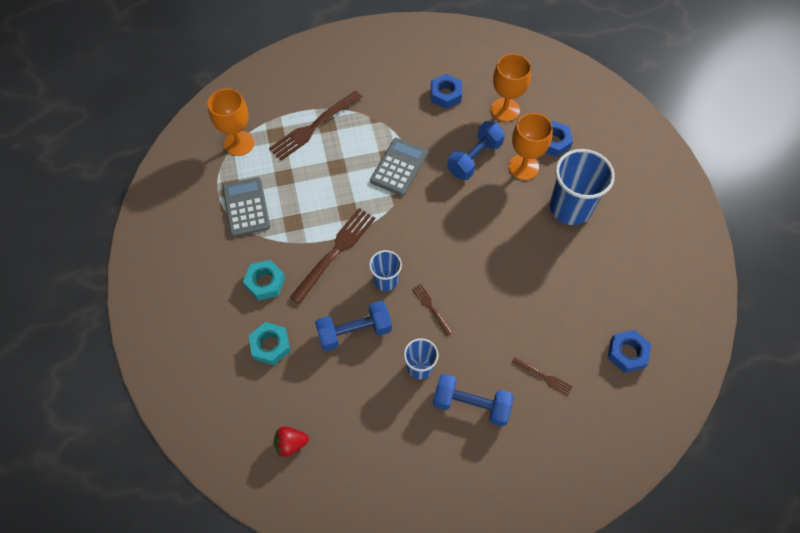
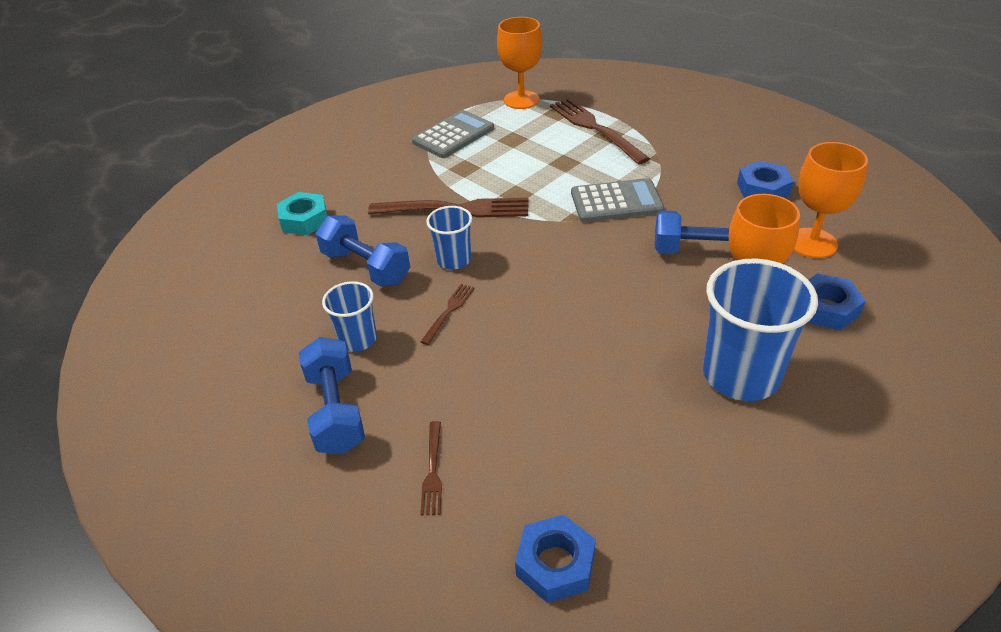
camera: 60 degrees right, 20 degrees down
turquoise nut [243,260,285,301] -> none
brown fork [269,91,362,161] -> brown fork turned 45 degrees clockwise [550,98,650,165]
red strawberry [274,427,309,457] -> none

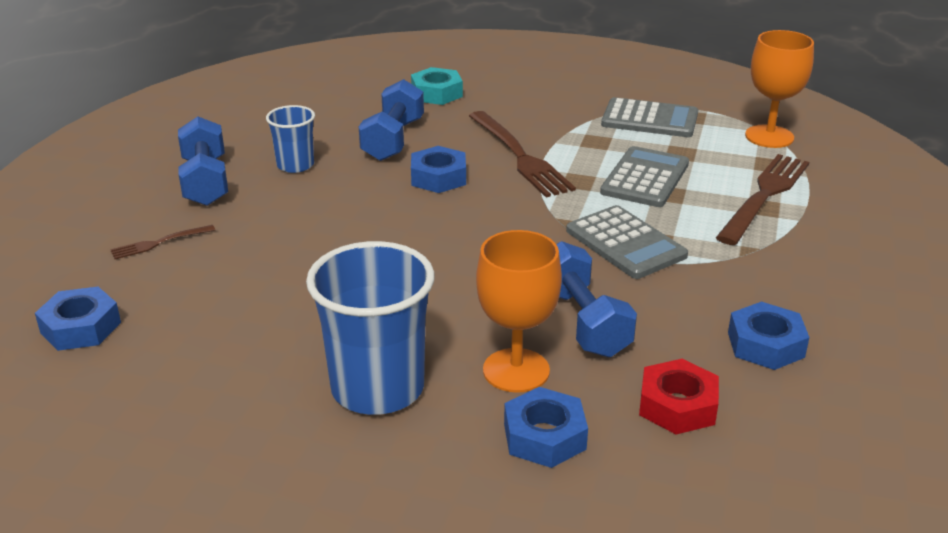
camera: 60 degrees right, 10 degrees down
blue dumbbell [299,337,365,454] -> blue dumbbell turned 60 degrees counterclockwise [178,116,228,206]
brown fork [421,284,475,345] -> none
blue cup [426,206,472,270] -> blue nut [411,146,466,193]
orange goblet [794,142,868,258] -> red nut [639,359,719,434]
none -> grey calculator [600,146,689,207]

